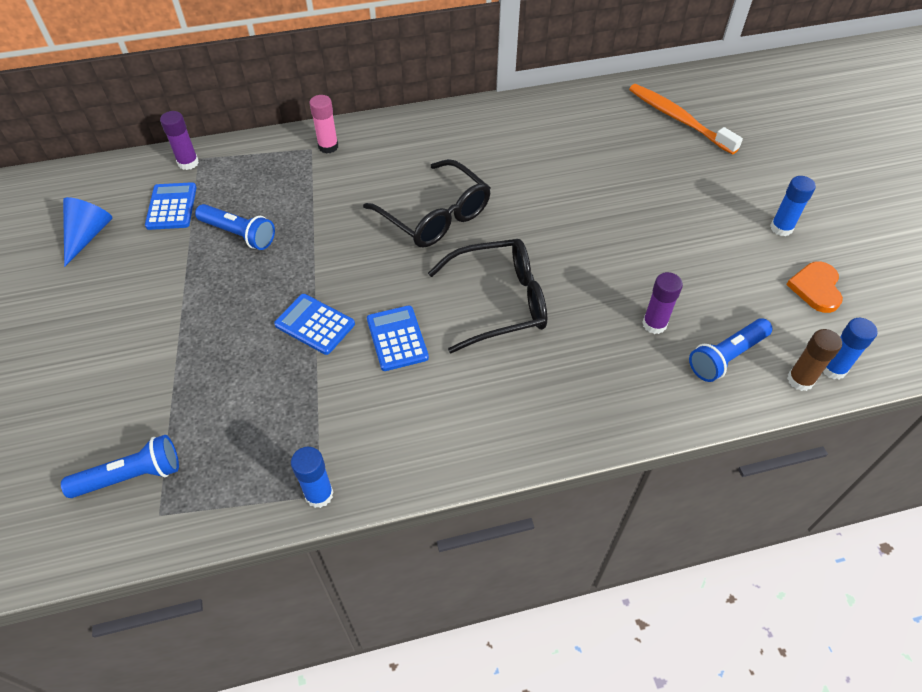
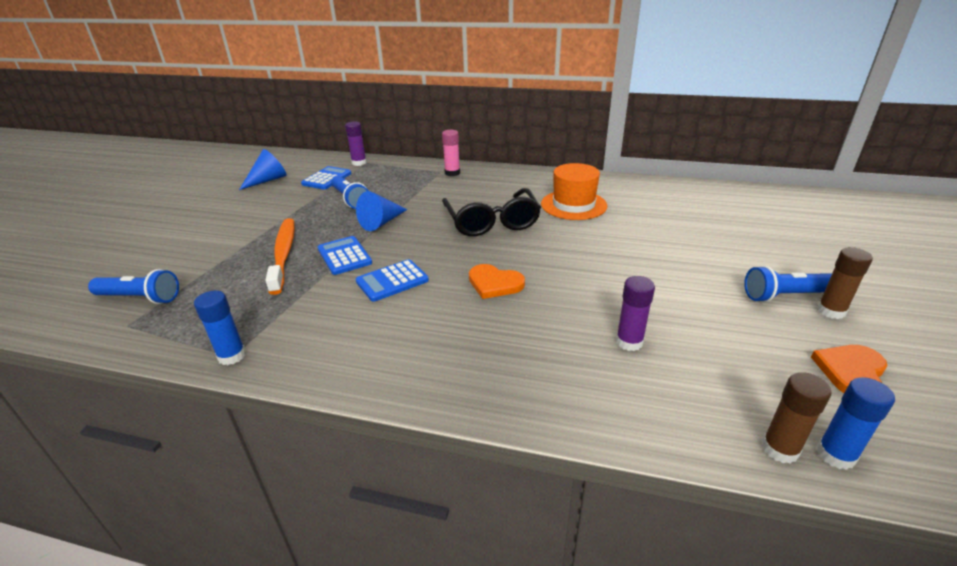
camera: 30 degrees right, 20 degrees down
blue calculator [367,305,429,371] -> blue calculator turned 135 degrees counterclockwise [356,259,429,302]
black glasses [428,239,547,354] -> orange heart [469,264,525,299]
orange toothbrush [629,84,743,154] -> orange toothbrush moved to [265,218,295,295]
blue flashlight [689,318,772,382] -> blue flashlight moved to [744,266,832,302]
blue glue stick [770,176,816,236] -> brown glue stick [817,247,873,319]
none -> blue cone [356,191,408,231]
none -> orange hat [541,163,607,220]

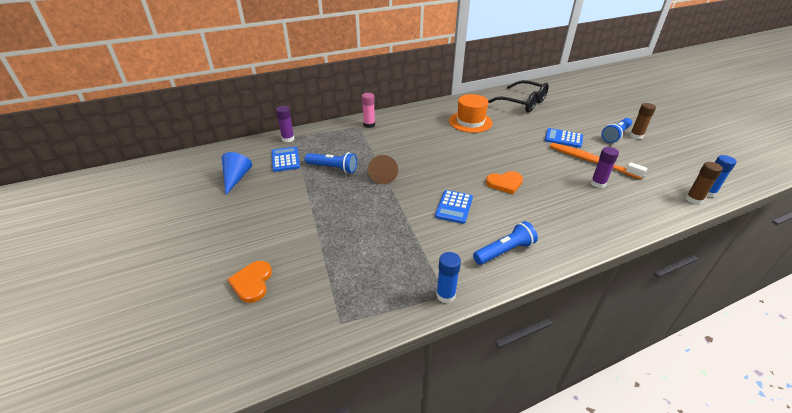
camera: 40 degrees left, 5 degrees up
blue flashlight [88,269,179,304] -> blue flashlight moved to [473,221,538,265]
orange toothbrush [265,218,295,295] -> orange toothbrush moved to [550,143,647,180]
blue calculator [318,236,372,275] -> blue calculator moved to [545,128,583,148]
blue cone [356,191,408,231] -> brown cone [368,155,398,184]
black glasses [442,188,541,236] -> black glasses moved to [488,80,549,113]
orange heart [811,345,887,393] -> orange heart moved to [227,261,272,303]

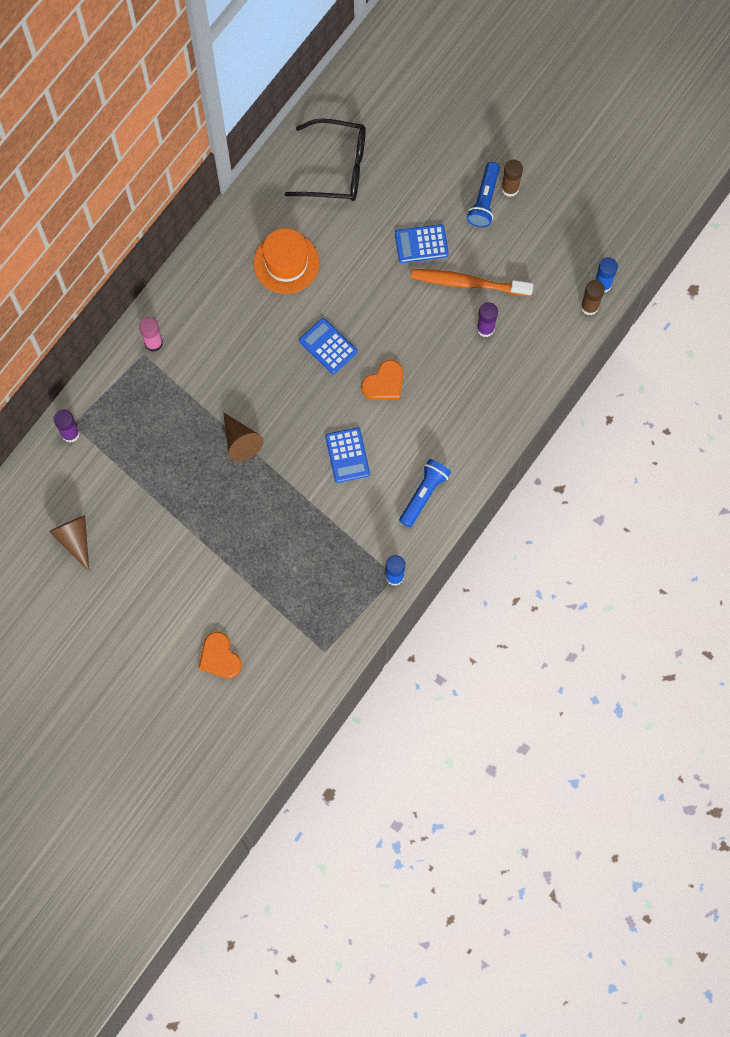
camera: 30 degrees left, 35 degrees up
blue cone [222,152,252,195] -> brown cone [49,515,89,571]
blue calculator [272,147,300,172] -> blue calculator moved to [299,318,357,374]
blue flashlight [305,152,357,173] -> none

